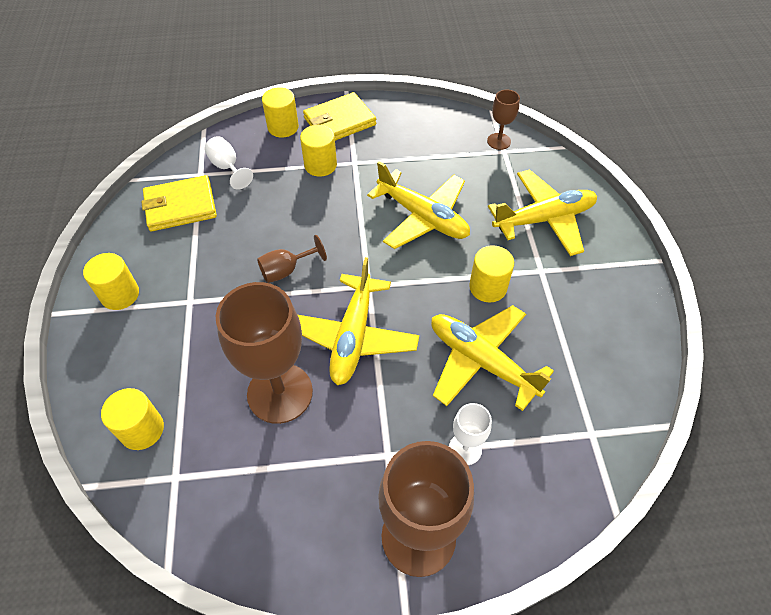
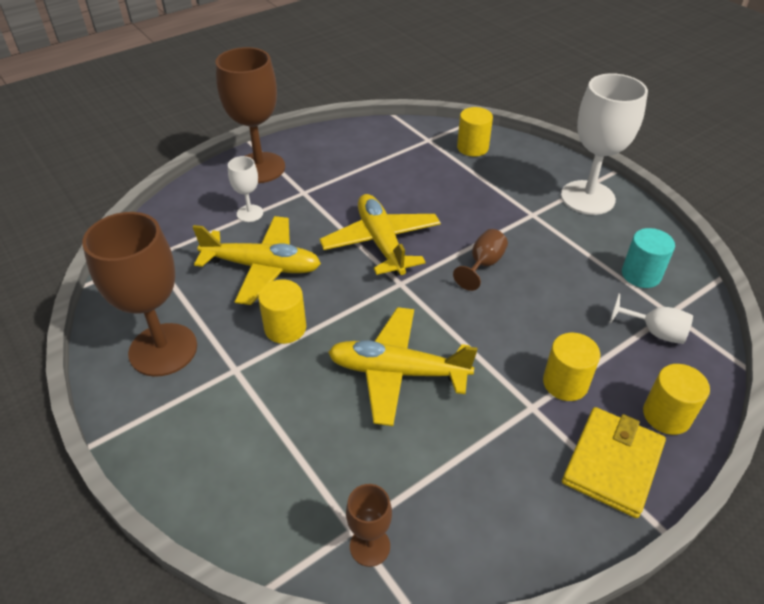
camera: 150 degrees right, 10 degrees down
yellow cylinder [83,253,139,310] -> white goblet [561,73,648,215]
yellow wallet [141,175,217,231] -> turquoise cylinder [622,228,675,288]
brown goblet [216,282,313,424] -> brown goblet moved to [82,212,197,377]
yellow plane [488,169,597,256] -> none

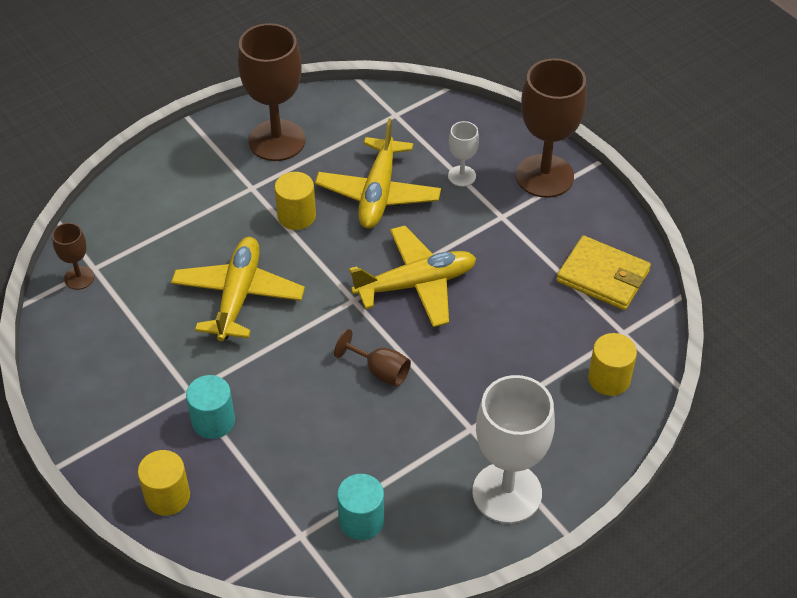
camera: 90 degrees right, 5 degrees up
yellow cylinder [543,333,600,401] -> turquoise cylinder [186,375,235,439]
yellow wallet [562,407,666,518] -> yellow wallet moved to [556,236,651,310]
white goblet [609,293,693,344] -> none

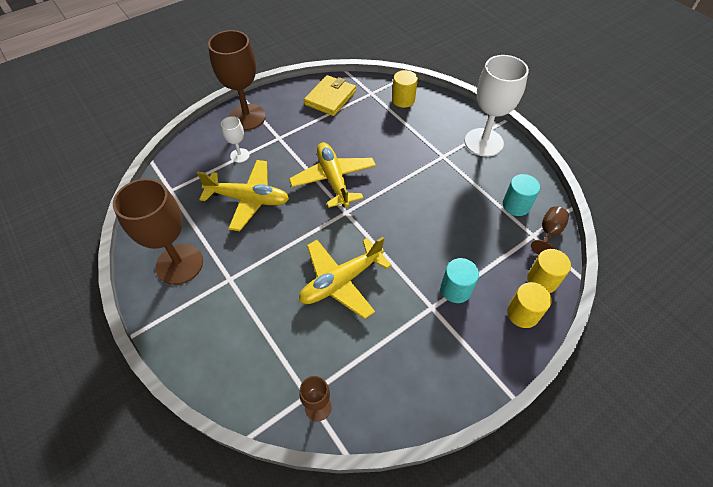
camera: 90 degrees left, 5 degrees up
yellow plane [171,237,305,341] -> yellow plane turned 45 degrees counterclockwise [299,237,392,319]
yellow cylinder [275,172,316,230] -> yellow cylinder moved to [527,249,571,293]
brown goblet [334,329,411,387] -> brown goblet moved to [531,206,569,254]

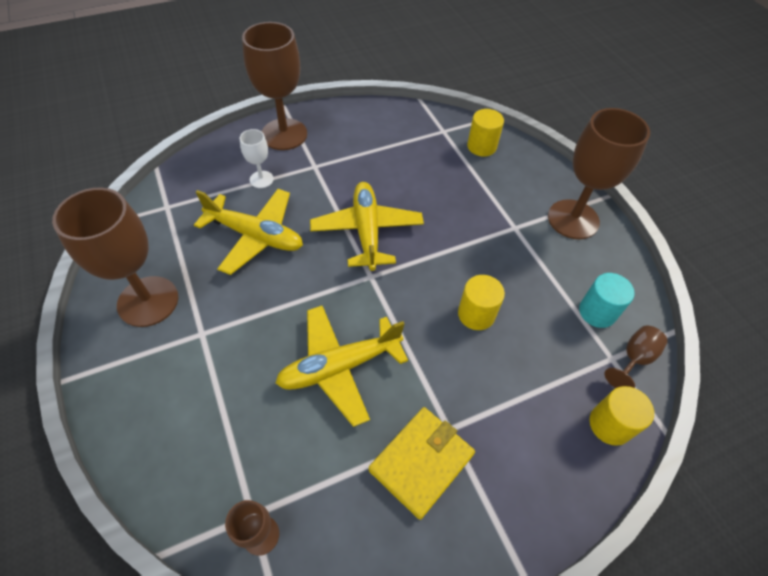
camera: 10 degrees right, 0 degrees up
yellow wallet [304,75,356,116] -> yellow wallet moved to [369,407,475,520]
turquoise cylinder [441,258,479,303] -> none
white goblet [465,55,529,157] -> brown goblet [548,108,650,239]
yellow cylinder [507,282,552,328] -> yellow cylinder moved to [458,275,505,330]

